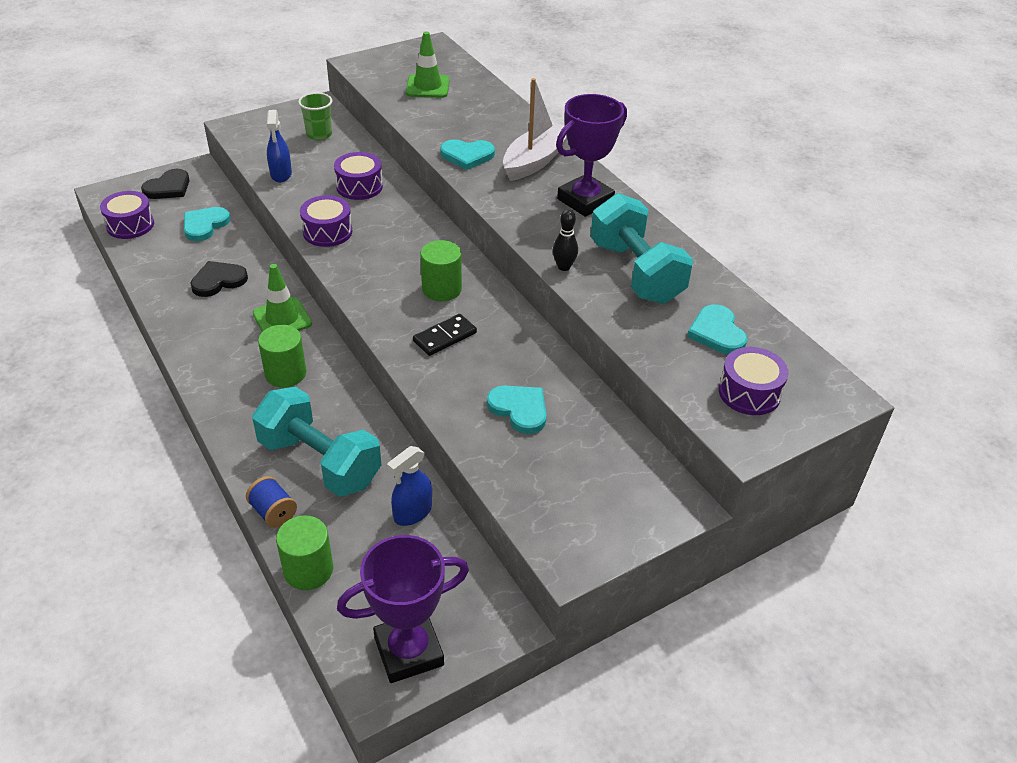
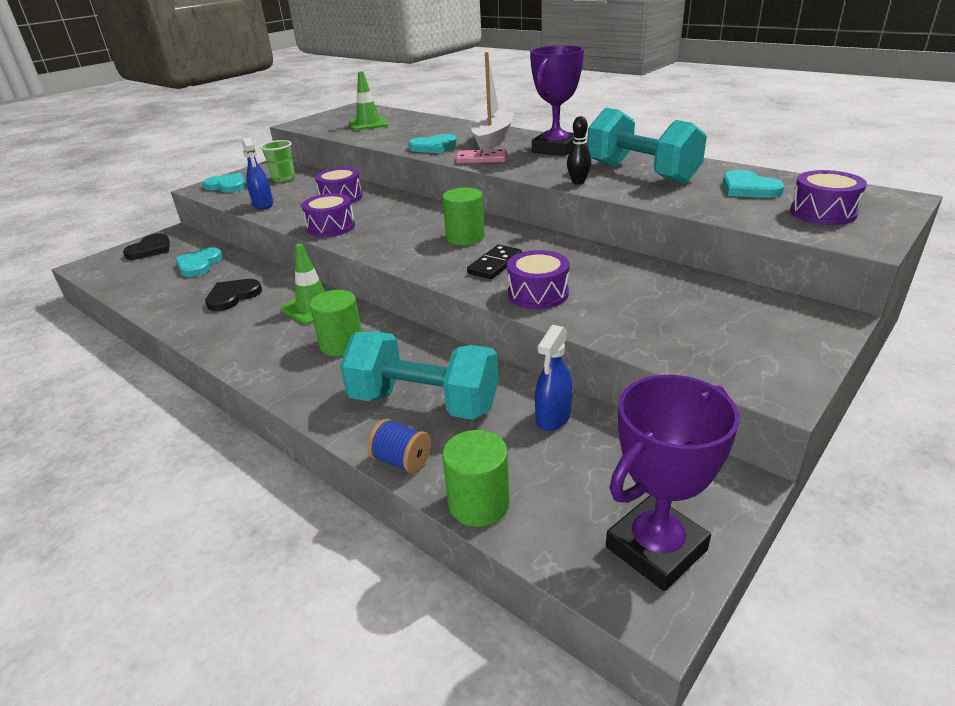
camera: 15 degrees left, 10 degrees down
purple drum [100,191,154,239] -> purple drum moved to [507,250,569,309]
turquoise heart [487,386,547,434] -> turquoise heart moved to [203,173,246,193]
none -> pink domino [456,149,507,164]

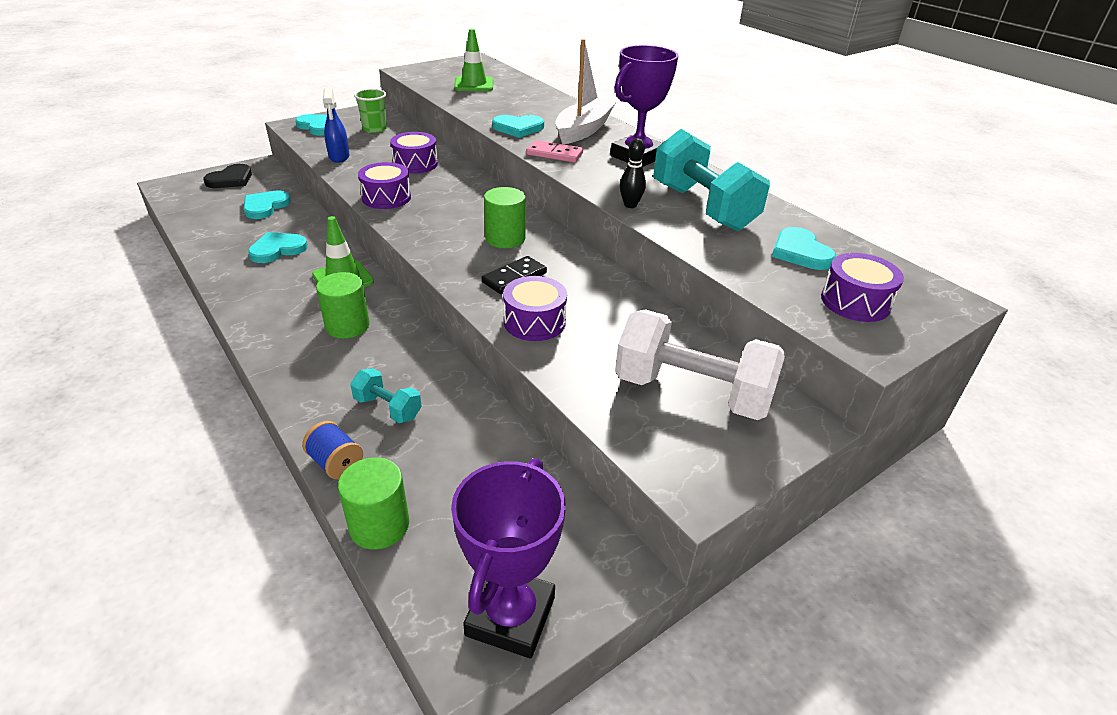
camera: 10 degrees right, 5 degrees up
black heart [205,279,262,311] -> turquoise heart [248,232,308,263]
turquoise dumbbell [340,331,499,420] -> turquoise dumbbell [350,369,422,423], size x0.49
blue spray bottle [535,325,573,431] -> none
purple trophy [606,375,740,591] -> purple trophy turned 45 degrees counterclockwise [451,458,566,658]
none -> white dumbbell [615,309,785,420]

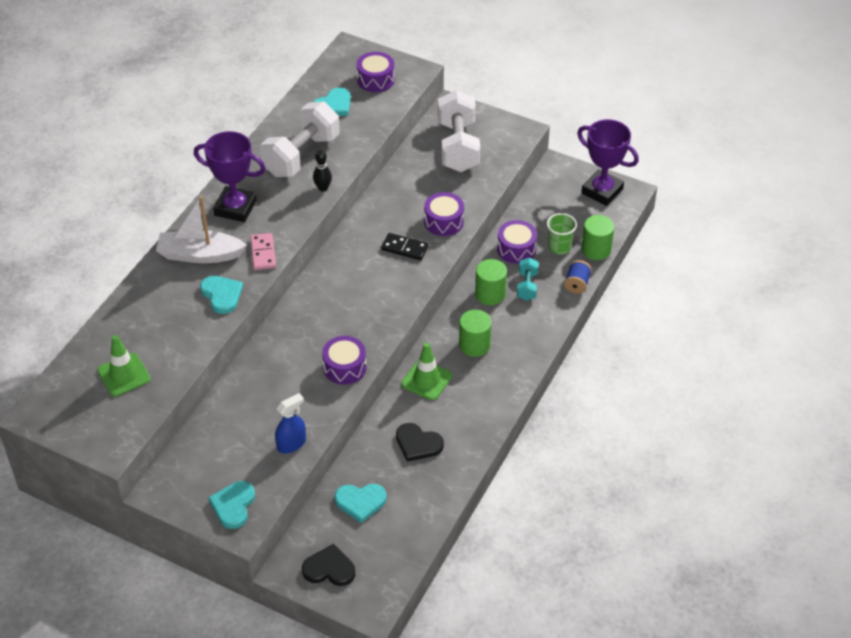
camera: 115 degrees left, 10 degrees up
turquoise heart [248,232,308,263] -> black heart [396,423,444,462]
green cup [354,89,387,133] -> green cup moved to [547,213,577,255]
purple drum [390,132,438,174] -> purple drum moved to [497,220,537,264]
purple trophy [451,458,566,658] -> purple trophy turned 45 degrees clockwise [577,119,639,206]
green cylinder [484,187,526,248] -> green cylinder moved to [475,259,507,305]
turquoise dumbbell [653,129,770,231] -> white dumbbell [260,102,340,177]

